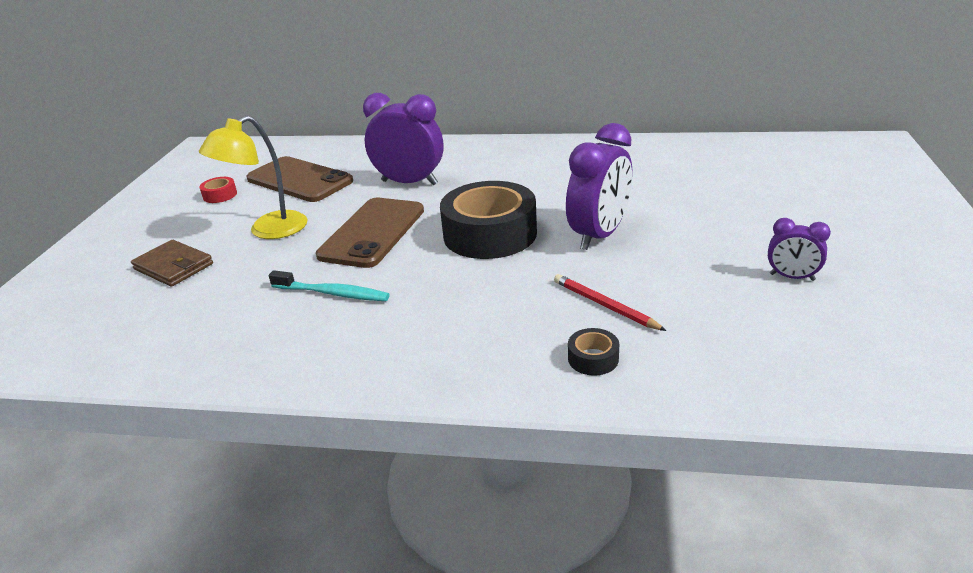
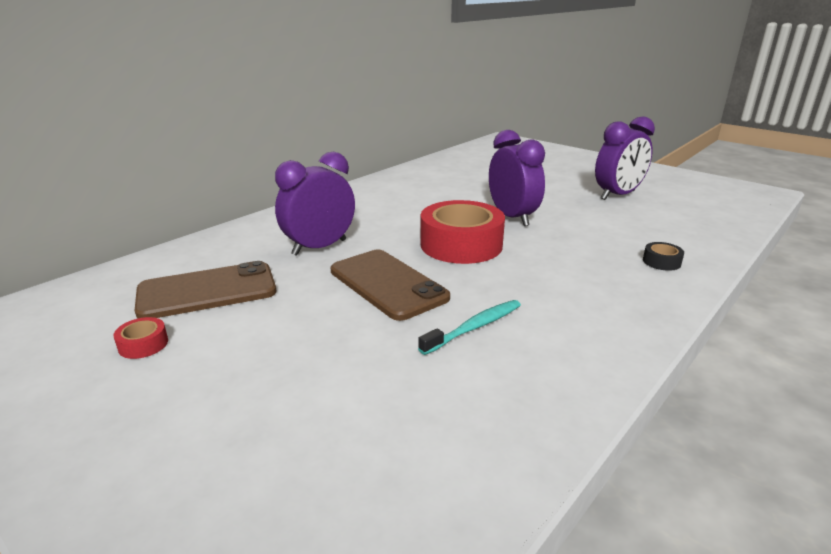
camera: 60 degrees left, 5 degrees down
brown wallet [131,240,213,287] -> none
yellow lamp [199,115,308,239] -> none
black tape [440,181,537,259] -> red tape [420,200,505,264]
red pencil [554,274,667,331] -> none
purple clock [768,218,831,281] -> purple clock [595,116,655,200], size x1.90

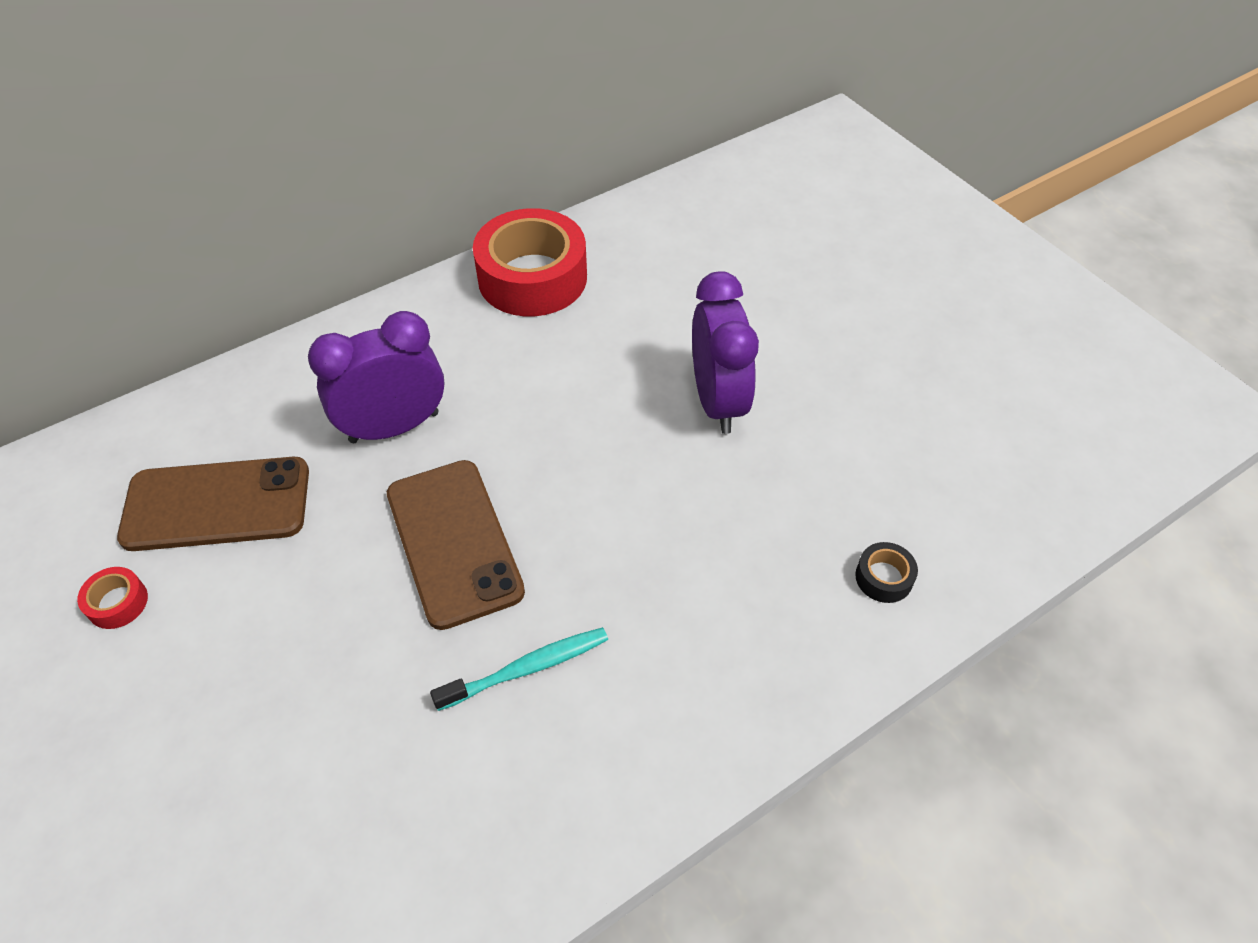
camera: 15 degrees right, 25 degrees up
red tape [420,200,505,264] -> red tape moved to [473,208,587,316]
purple clock [595,116,655,200] -> none

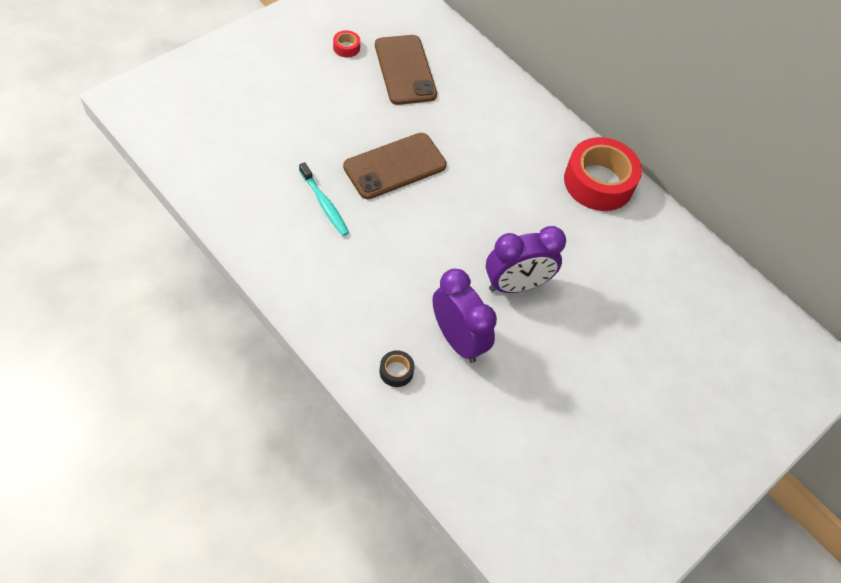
camera: 75 degrees right, 5 degrees up
purple clock [308,311,444,443] -> purple clock moved to [432,269,497,363]

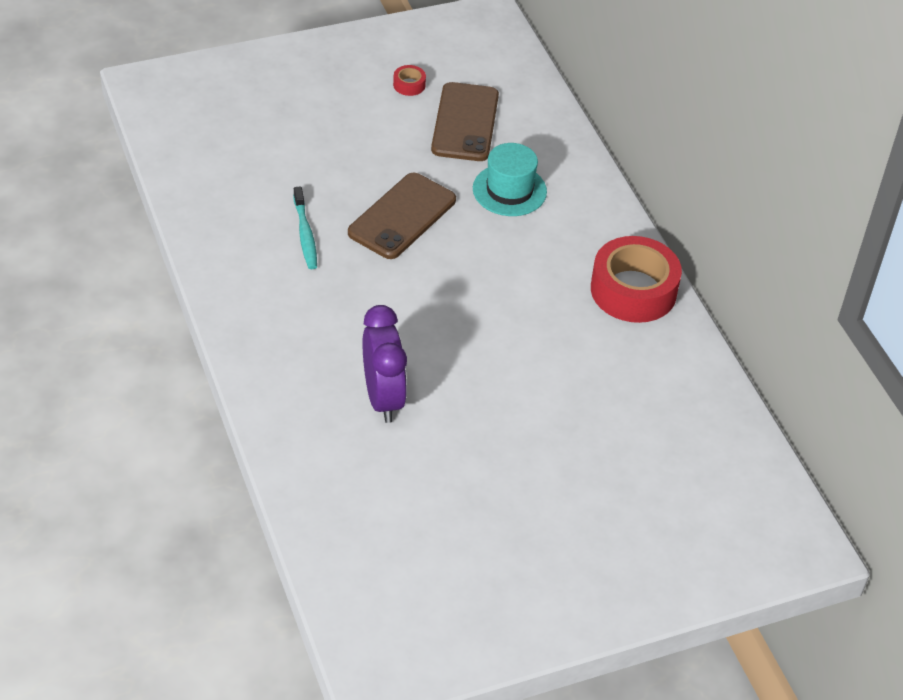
camera: 25 degrees right, 10 degrees down
brown phone [343,133,447,199] -> brown phone turned 45 degrees counterclockwise [348,173,456,259]
black tape [380,350,415,387] -> none
purple clock [486,226,566,293] -> none
none -> turquoise hat [473,143,547,216]

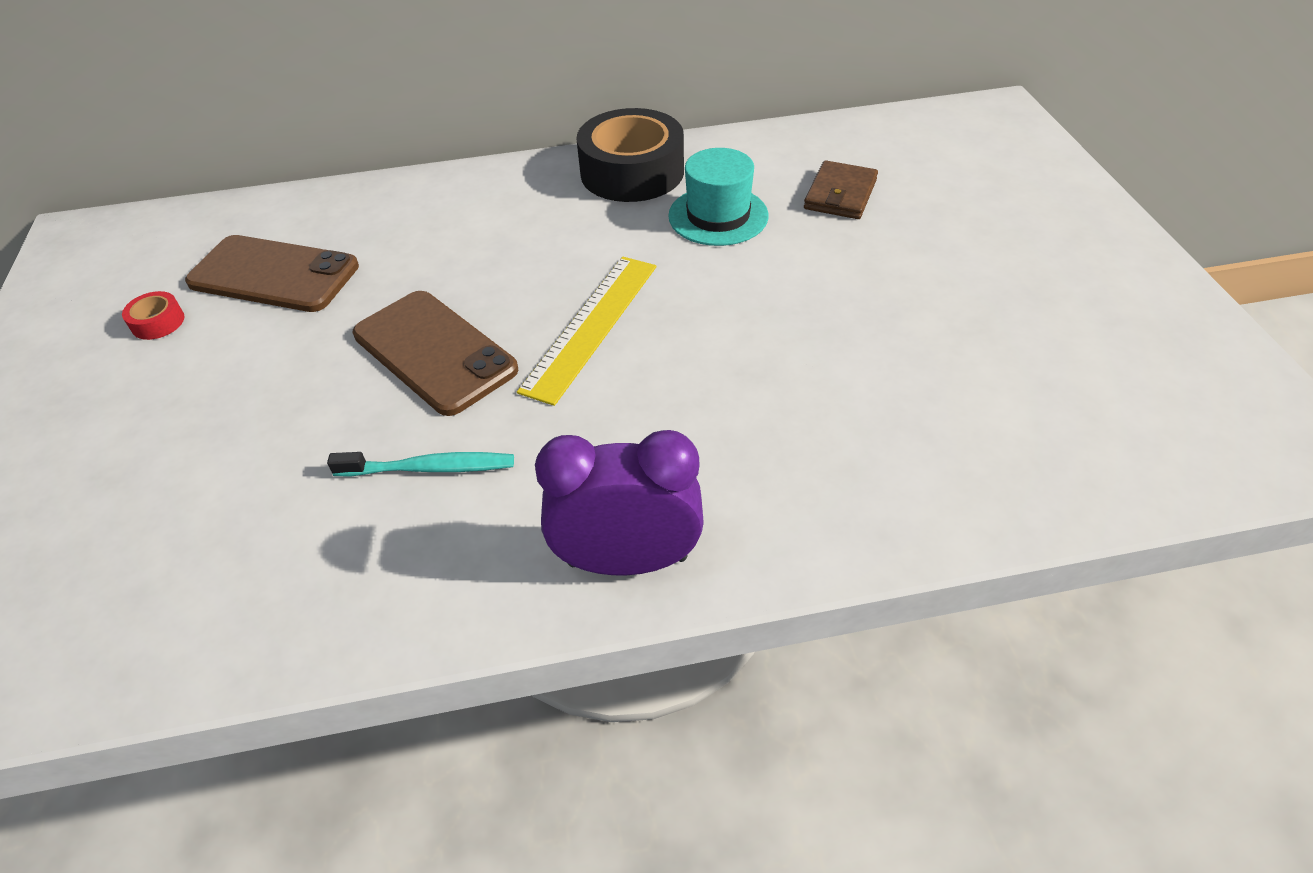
camera: 75 degrees left, 0 degrees up
purple clock [362,305,407,423] -> purple clock moved to [535,430,704,575]
turquoise hat [473,143,547,216] -> turquoise hat moved to [668,148,769,246]
red tape [591,236,682,323] -> black tape [577,108,684,202]
none -> yellow ruler [517,257,656,406]
none -> brown wallet [804,160,878,219]

